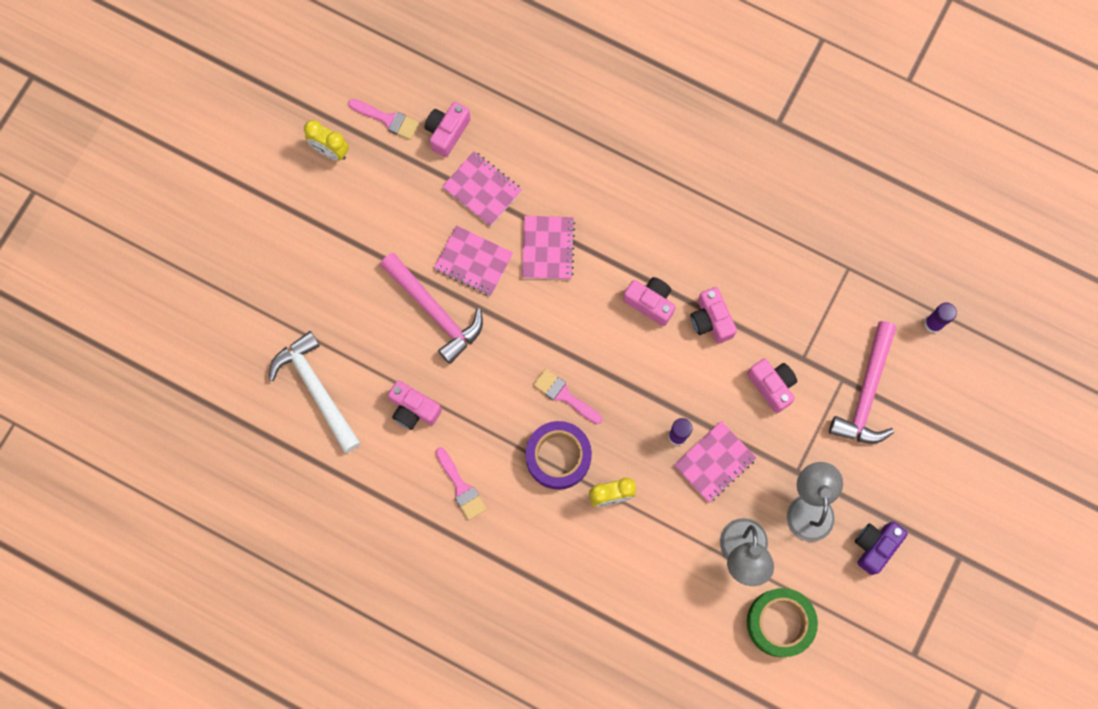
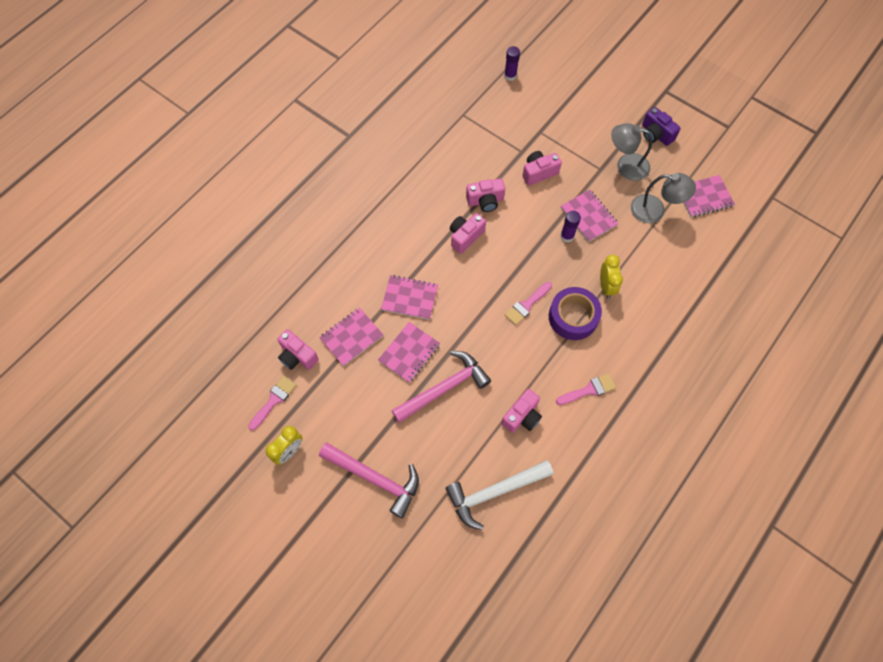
camera: 80 degrees left, 10 degrees down
green tape [747,588,818,657] -> pink notebook [684,175,735,217]
pink hammer [829,321,897,444] -> pink hammer moved to [319,443,419,518]

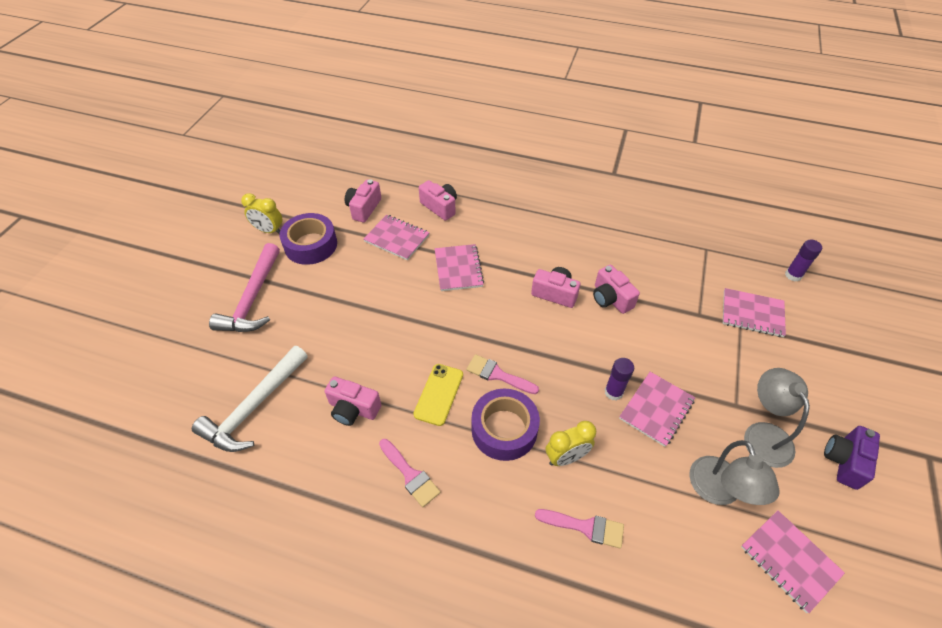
camera: 70 degrees right, 15 degrees down
pink brush [248,376,296,431] -> pink brush moved to [535,509,624,548]
pink notebook [378,322,440,383] -> pink notebook moved to [723,288,786,337]
pink hammer [391,351,491,423] -> none
white hammer [445,460,554,530] -> white hammer turned 105 degrees counterclockwise [192,346,308,452]
pink camera [522,151,562,186] -> pink camera moved to [419,180,457,221]
none -> purple tape [279,213,337,265]
none -> yellow phone [413,364,463,426]

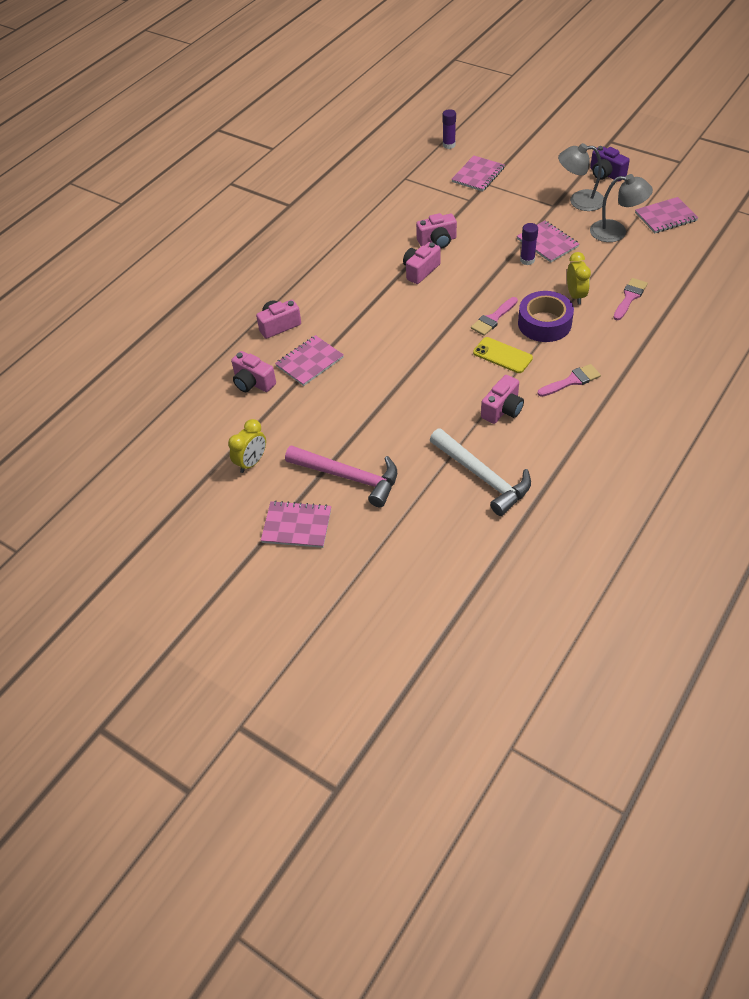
camera: 70 degrees left, 0 degrees up
purple tape [279,213,337,265] -> none
pink notebook [435,244,484,291] -> pink notebook moved to [261,501,331,548]

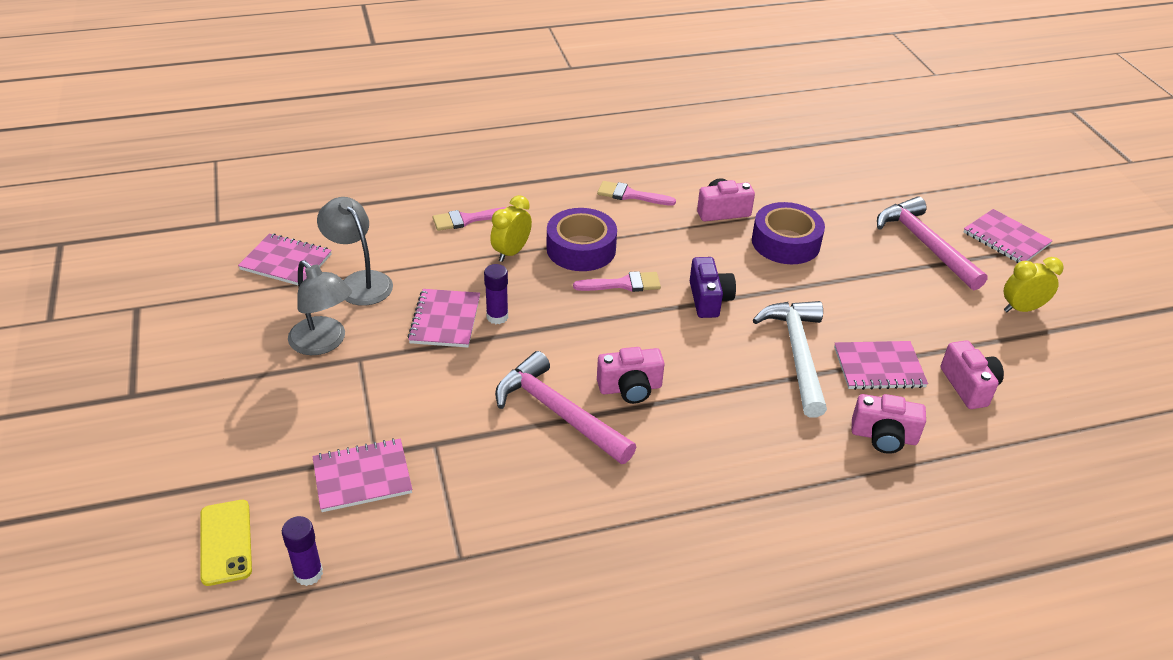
camera: 145 degrees left, 10 degrees down
pink camera [416,213,457,249] -> pink hammer [495,351,636,464]
white hammer [430,428,531,516] -> white hammer moved to [753,301,827,418]
yellow phone [473,337,533,373] -> yellow phone moved to [200,500,252,586]
purple camera [590,146,630,182] -> purple camera moved to [690,257,736,318]
none -> purple tape [752,202,825,264]

